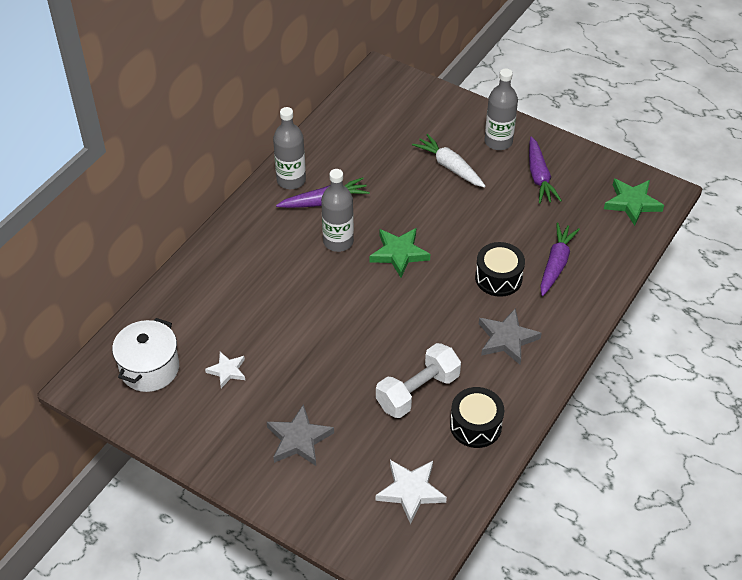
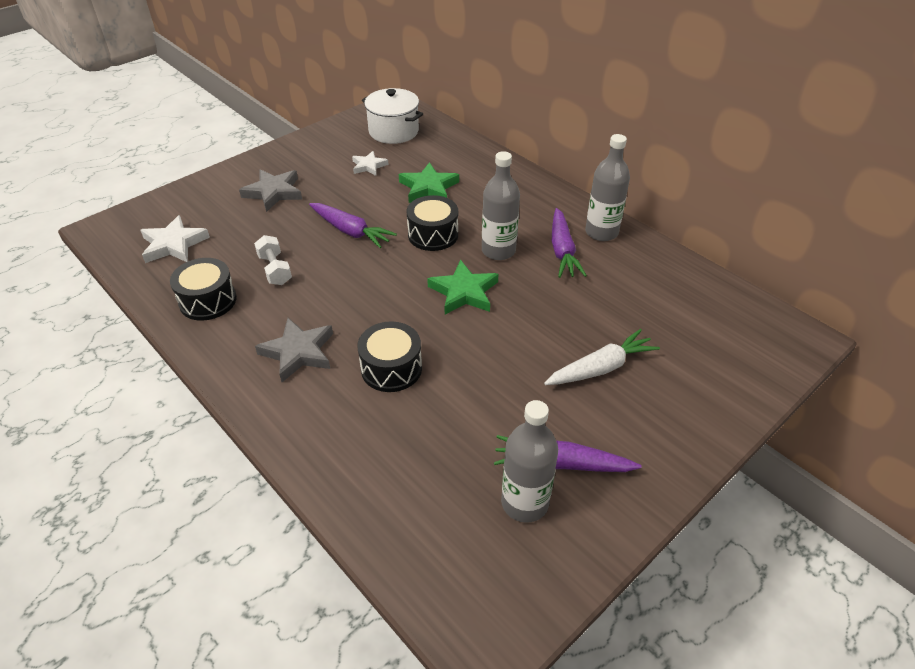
camera: 105 degrees right, 5 degrees down
white dumbbell [376,343,461,418] -> white dumbbell [254,235,292,285], size x0.62
grey bottle [485,68,518,150] -> grey bottle moved to [501,400,558,523]
purple carrot [540,223,580,296] -> purple carrot moved to [309,203,397,248]
green star [604,179,664,226] -> green star moved to [399,162,459,203]
none -> black drum [407,195,458,251]

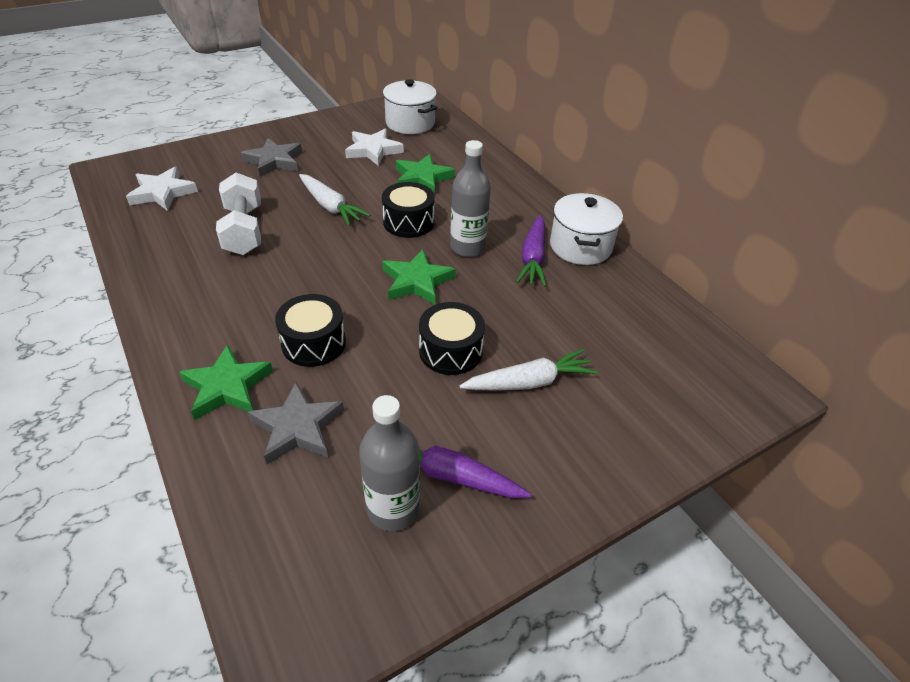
camera: 10 degrees right, 0 degrees up
black drum [170,258,237,321] -> black drum moved to [419,302,485,375]
white dumbbell [254,235,292,285] -> white dumbbell [216,173,261,255], size x1.62
grey star [255,318,333,382] -> grey star moved to [248,382,344,465]
purple carrot [309,203,397,248] -> white carrot [299,174,370,226]
white star [352,151,389,176] -> white star [345,129,404,166], size x1.58
grey bottle [585,134,630,241] -> white pot [550,193,623,265]
none -> green star [179,344,273,420]

